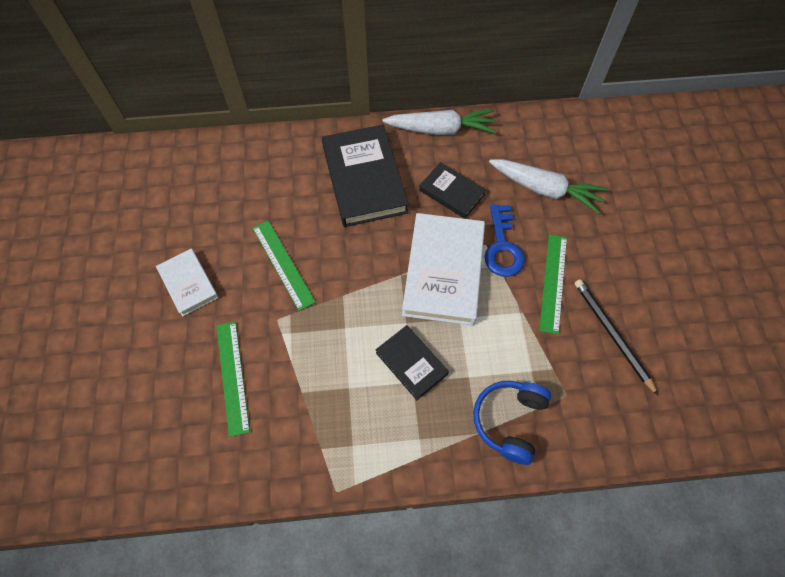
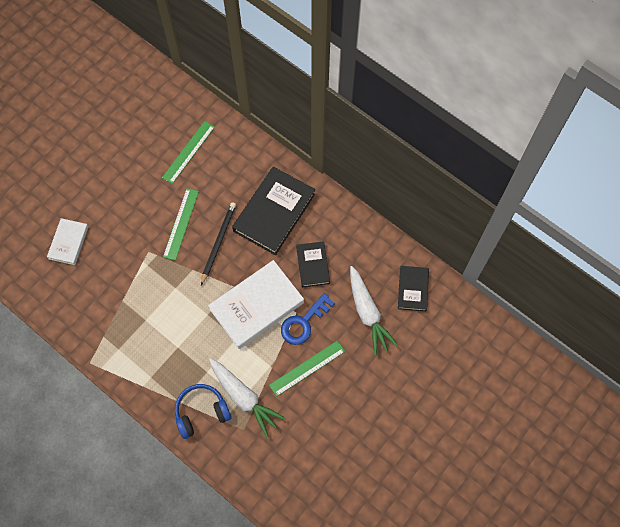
camera: 45 degrees right, 5 degrees up
white book [156,249,218,317] -> white book moved to [47,218,89,265]
green ruler [217,321,250,437] -> green ruler moved to [162,121,215,184]
black book [376,325,449,400] -> black book moved to [398,266,429,312]
white carrot [382,109,496,135] -> white carrot moved to [209,358,285,437]
black pencil [574,279,658,395] -> black pencil moved to [201,202,236,285]

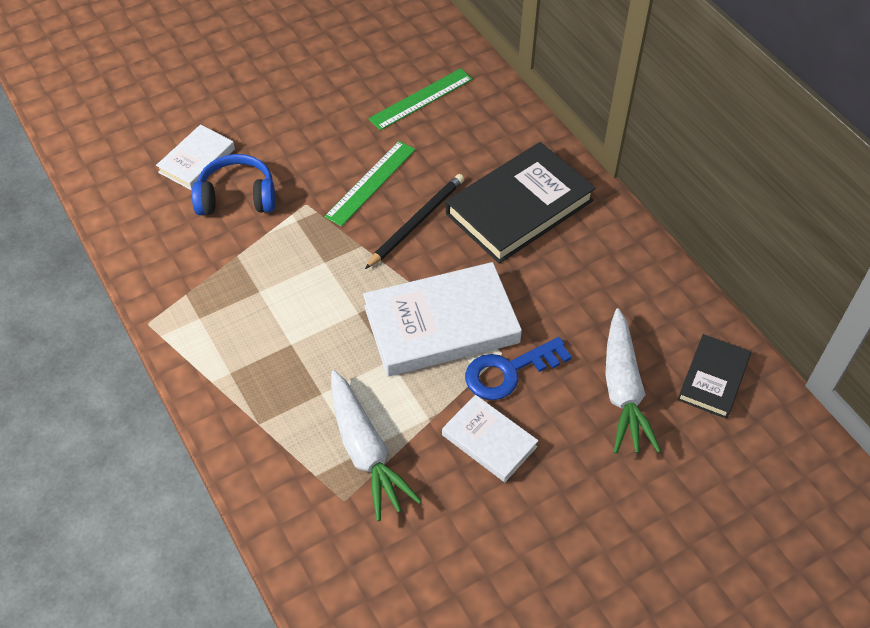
camera: 20 degrees right, 15 degrees down
blue headphones [175,384,231,439] -> blue headphones moved to [192,154,275,215]
green ruler [269,340,345,397] -> white book [442,395,538,482]
black book [296,241,330,287] -> none

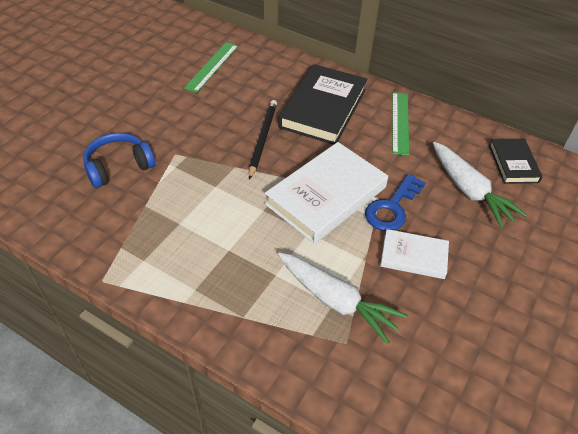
camera: 30 degrees left, 5 degrees down
white book [156,125,235,190] -> none
green ruler [324,141,416,227] -> green ruler moved to [392,92,409,156]

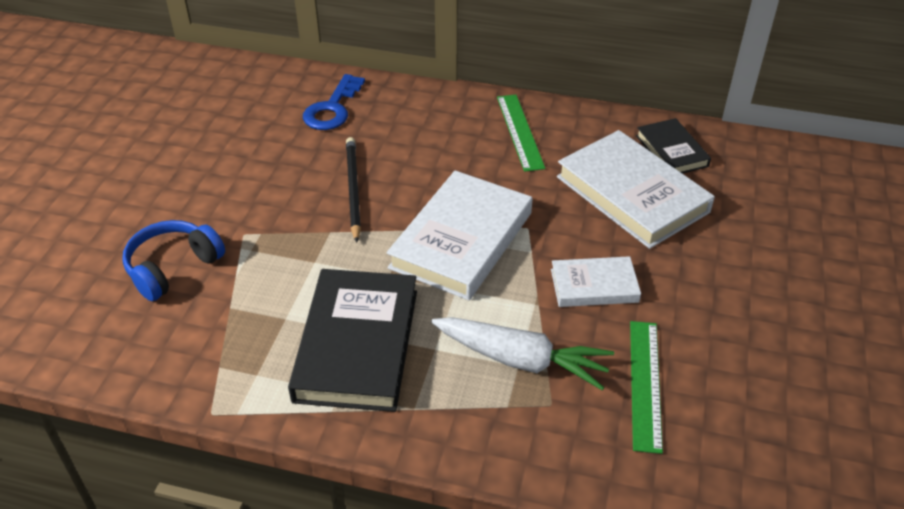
camera: 15 degrees left, 5 degrees down
green ruler [184,42,238,93] -> green ruler moved to [630,321,663,454]
black book [278,64,367,145] -> black book moved to [288,269,417,412]
blue key [365,174,426,231] -> blue key moved to [303,74,365,130]
white carrot [433,142,527,228] -> white book [557,130,715,249]

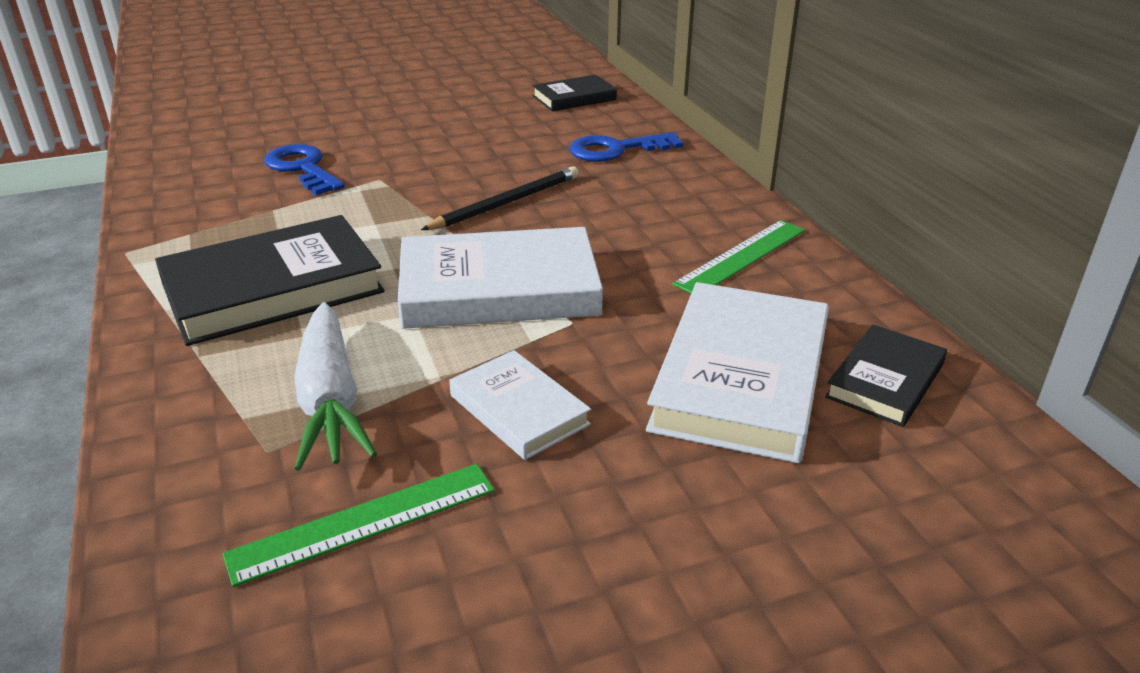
camera: 55 degrees right, 10 degrees down
blue headphones [122,220,225,301] -> blue key [264,144,345,195]
none -> black book [532,75,617,111]

